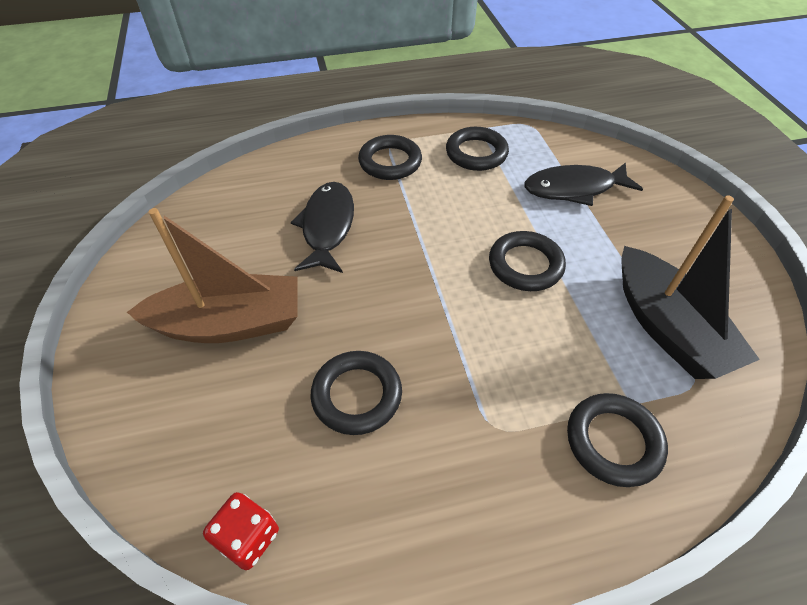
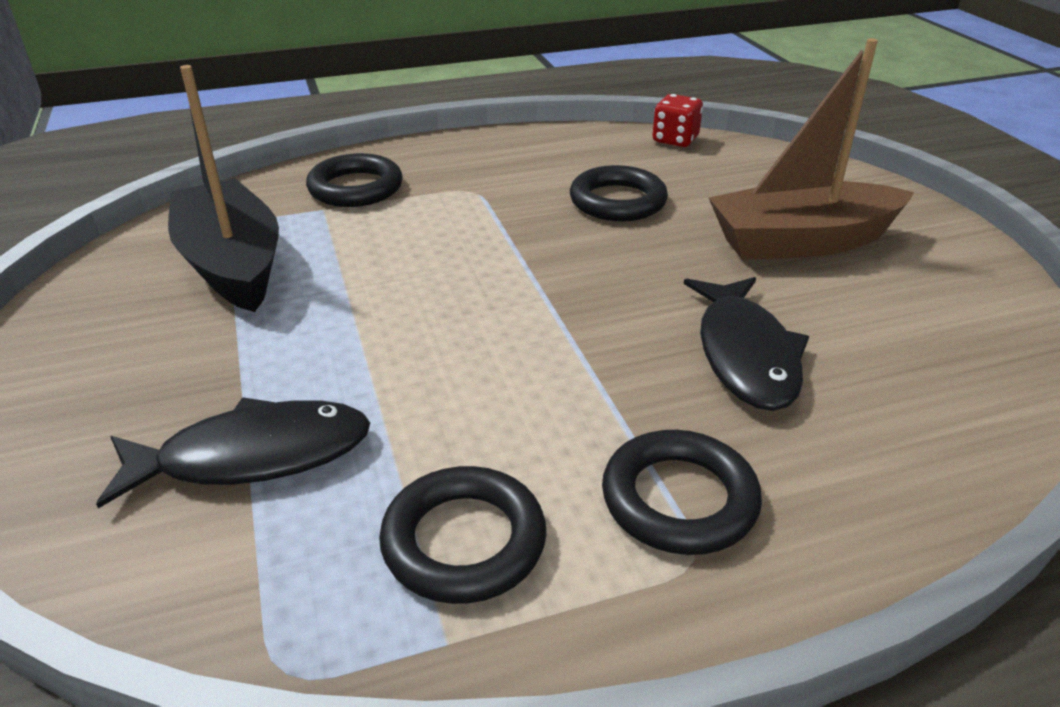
camera: 175 degrees right, 15 degrees down
black ring [489,231,566,291] -> none

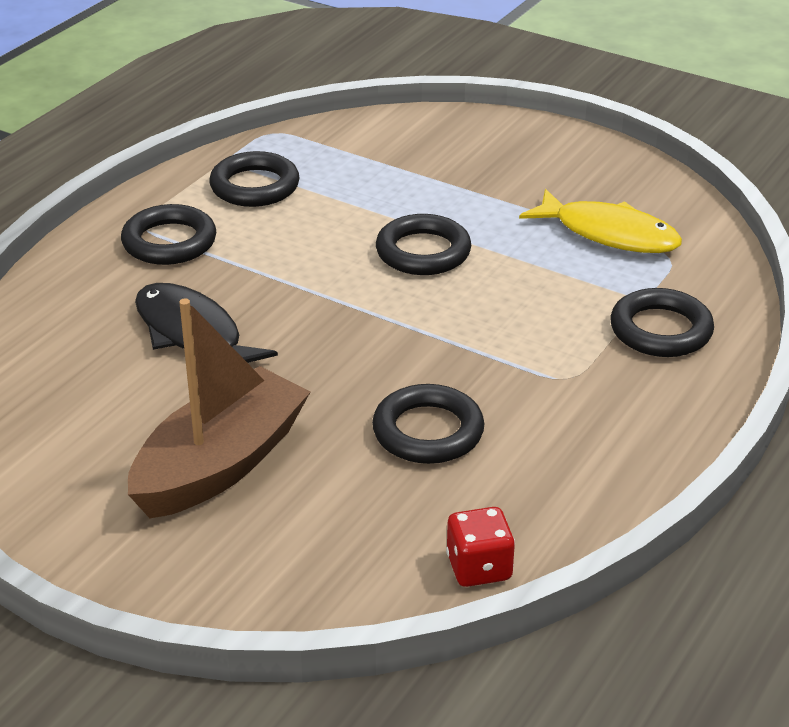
camera: 140 degrees right, 0 degrees up
black fish [96,397,370,508] -> none
black boat [168,65,279,312] -> yellow fish [519,189,682,253]
none -> black ring [376,214,471,275]

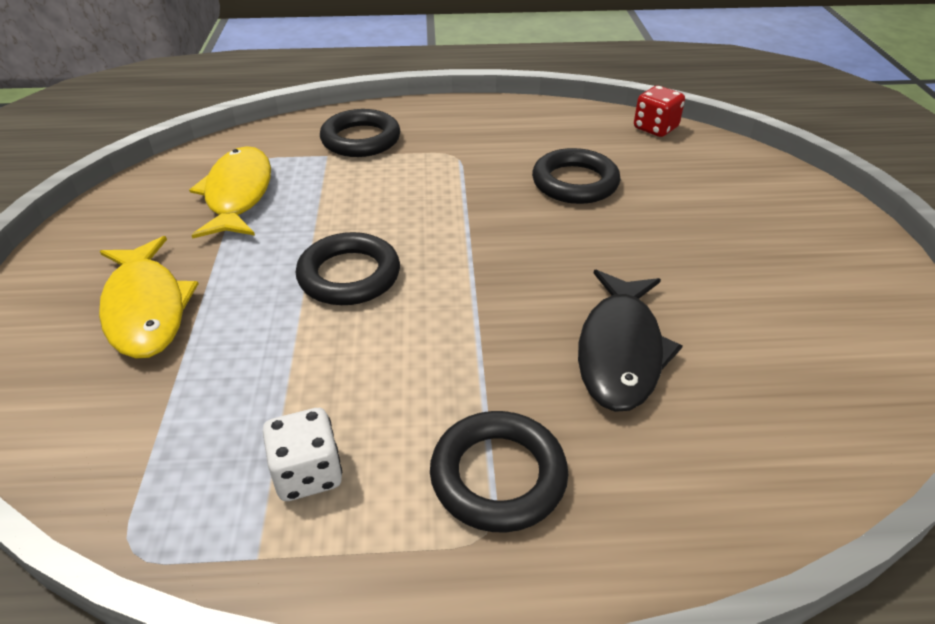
camera: 125 degrees left, 5 degrees up
brown boat [128,298,311,518] -> none
black ring [209,151,300,207] -> white dice [263,408,342,501]
none -> yellow fish [99,236,199,359]

